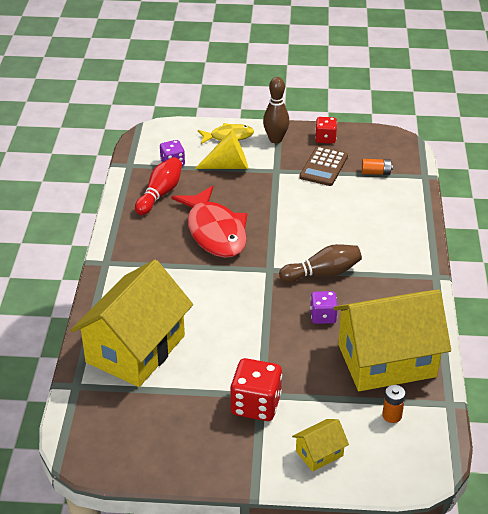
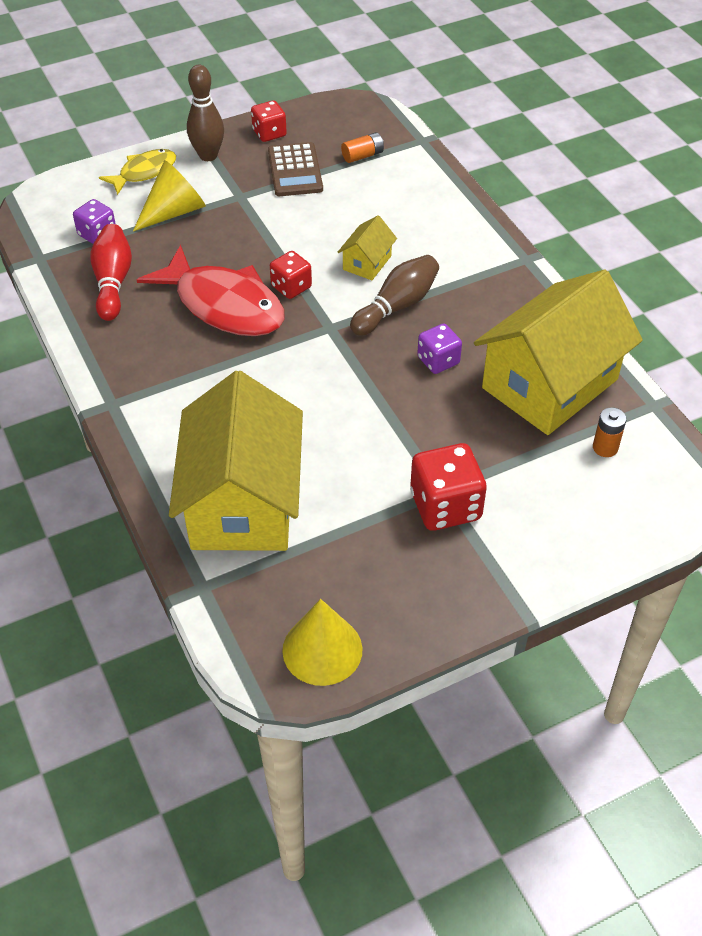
camera: 30 degrees left, 10 degrees up
yellow house [292,419,349,472] -> yellow house moved to [338,215,397,280]
none -> red dice [270,251,312,299]
none -> yellow cone [282,599,363,686]

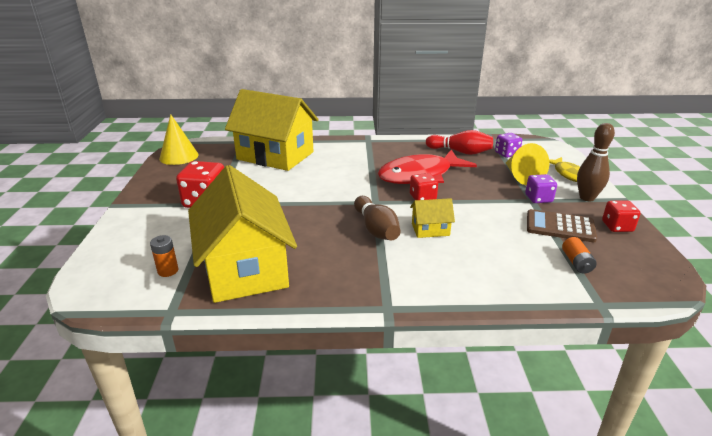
camera: 115 degrees right, 20 degrees down
yellow house [338,215,397,280] -> yellow house turned 60 degrees counterclockwise [410,198,455,238]
purple dice [417,323,462,374] -> purple dice moved to [525,174,557,203]

